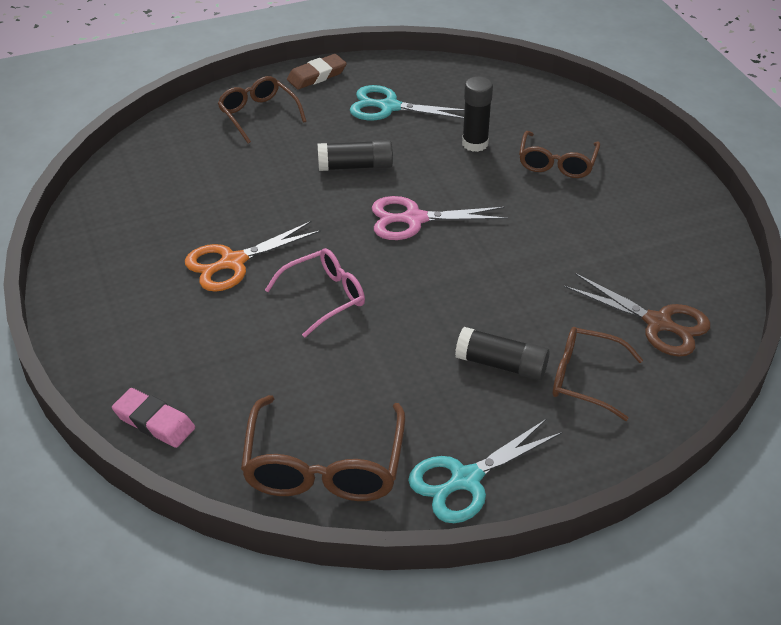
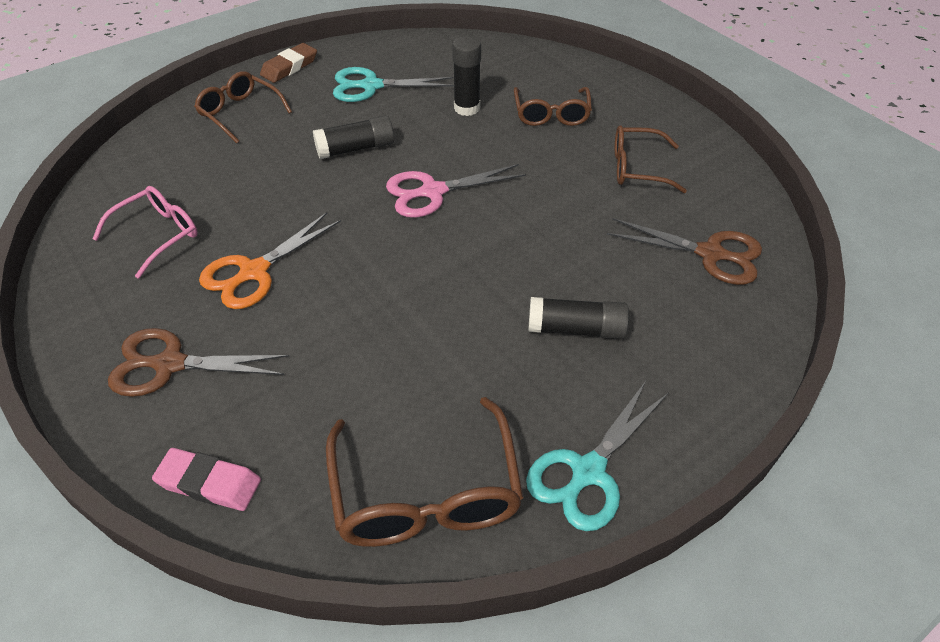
camera: 15 degrees left, 5 degrees up
pink glasses [265,248,365,338] -> pink glasses moved to [93,186,197,279]
brown glasses [552,327,643,421] -> brown glasses moved to [615,125,687,193]
none -> brown scissors [108,328,289,397]

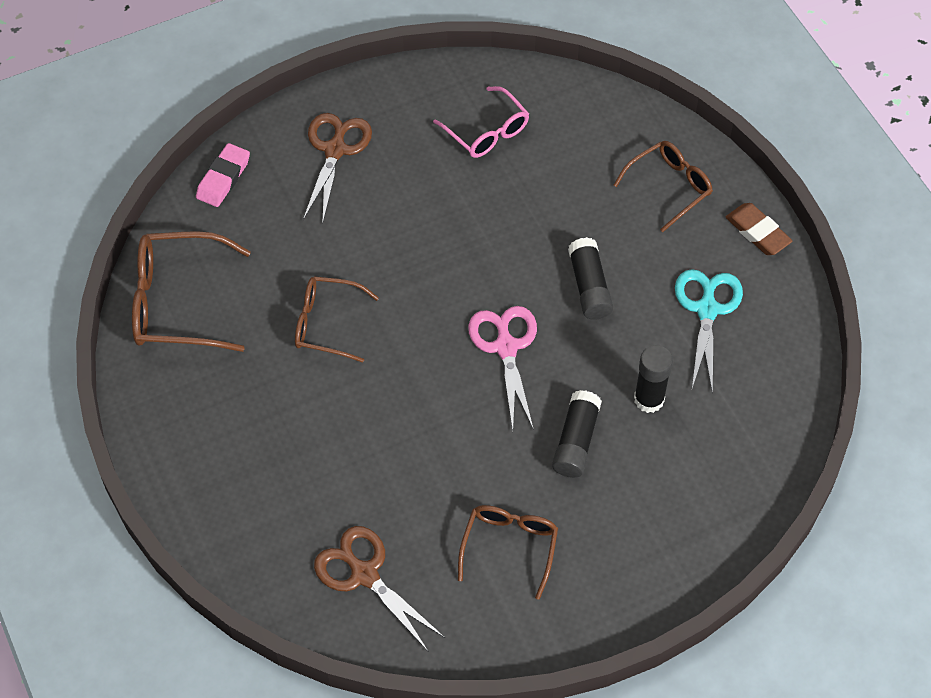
camera: 100 degrees right, 10 degrees up
orange scissors [199,212,341,309] -> none
brown glasses [514,87,592,126] -> brown glasses moved to [295,276,379,363]
turquoise scissors [526,381,669,531] -> none
black glue stick [528,297,629,339] -> black glue stick moved to [552,390,602,478]
brown scissors [607,218,762,285] -> brown scissors turned 105 degrees clockwise [314,526,445,652]

